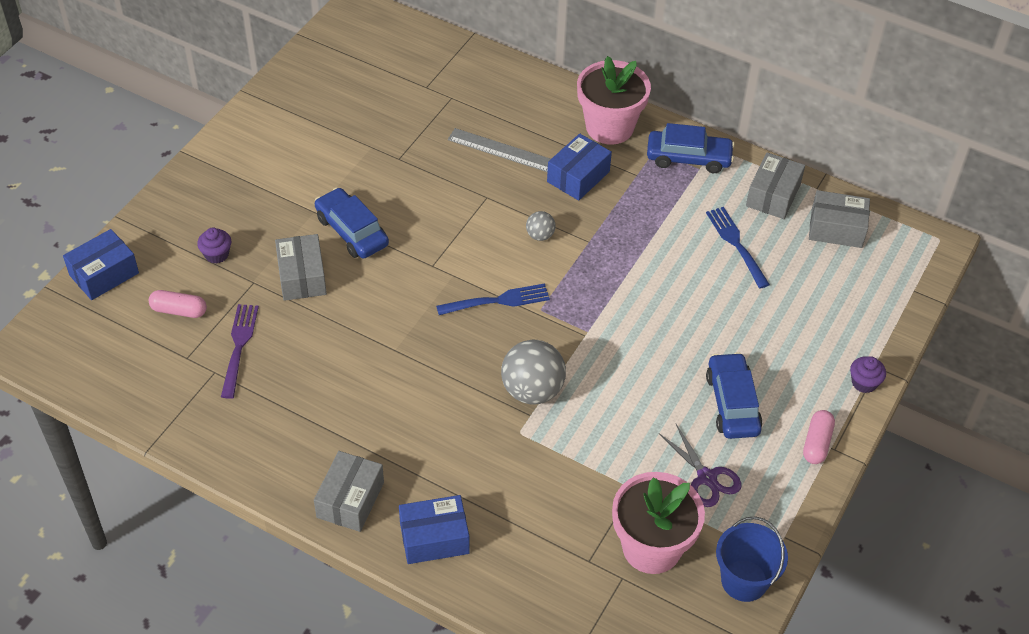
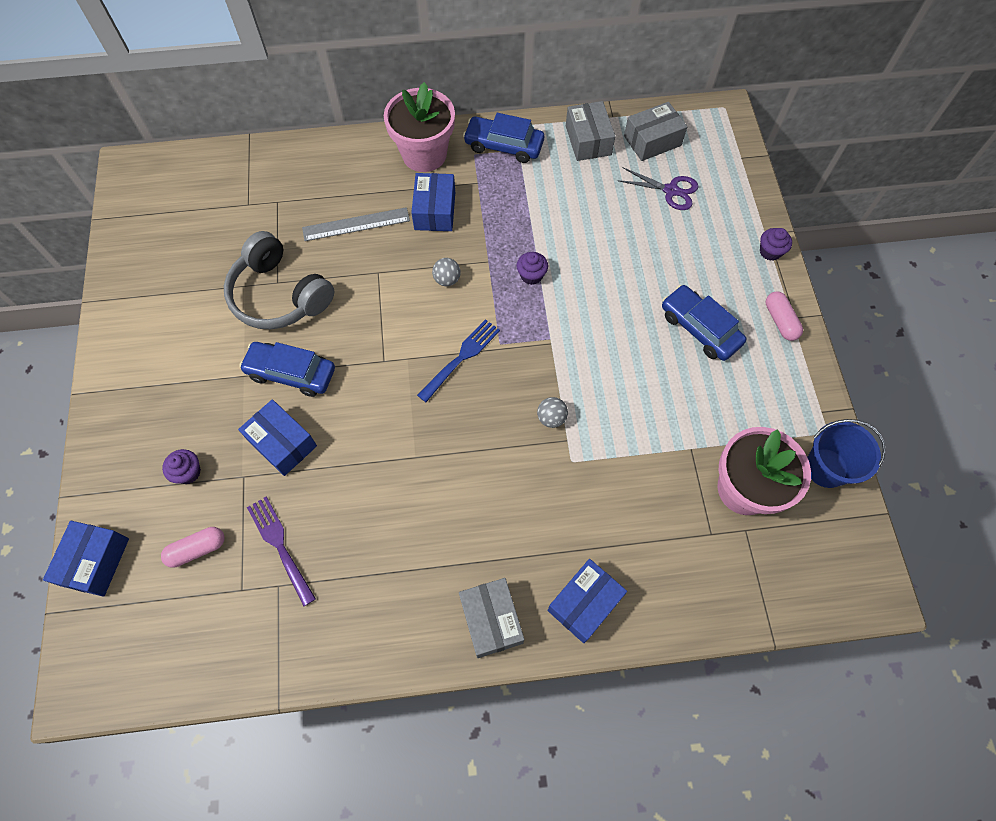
camera: 35 degrees left, 15 degrees up
grey box [275,234,327,301] -> blue box [238,399,317,476]
grey ball [501,340,566,405] -> grey ball [537,397,568,428], size x0.50
blue car [647,123,735,173] -> blue car turned 135 degrees counterclockwise [463,113,544,163]
purple scissors [659,424,742,507] -> purple scissors moved to [617,168,699,210]
blue fork [706,207,770,288] -> none
none -> grey headphones [224,231,334,330]
none -> purple cupcake [517,252,548,285]

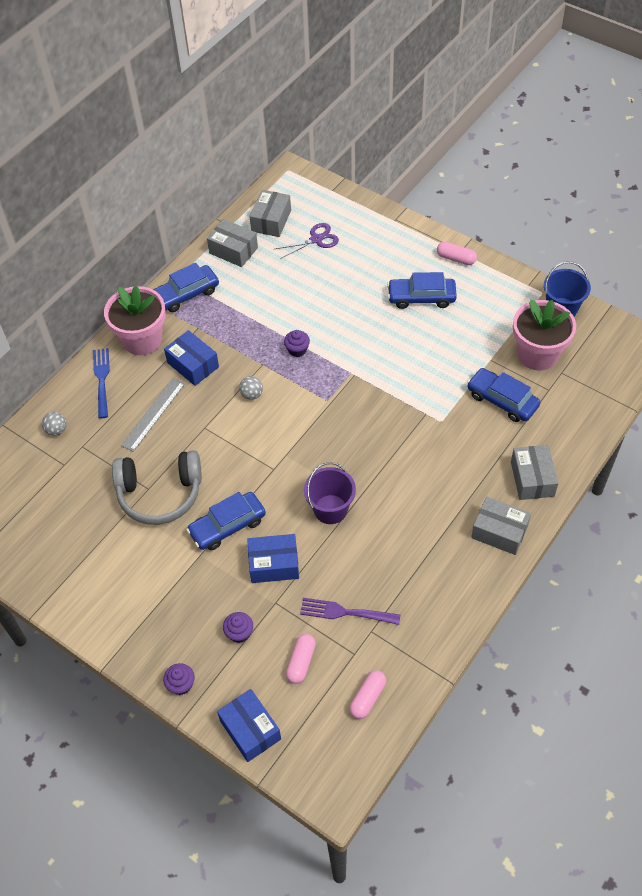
camera: 45 degrees left, 10 degrees down
blue fork [417,319,500,402] -> blue fork moved to [93,348,110,418]
grey ball [537,397,568,428] -> grey ball moved to [42,412,67,436]
blue box [547,559,627,643] -> grey box [511,445,558,500]
purple cupcake [760,228,792,261] -> purple cupcake moved to [163,663,195,695]
none -> purple bucket [304,462,356,524]
none -> pink capsule [349,670,386,719]
none -> blue car [467,368,541,422]

